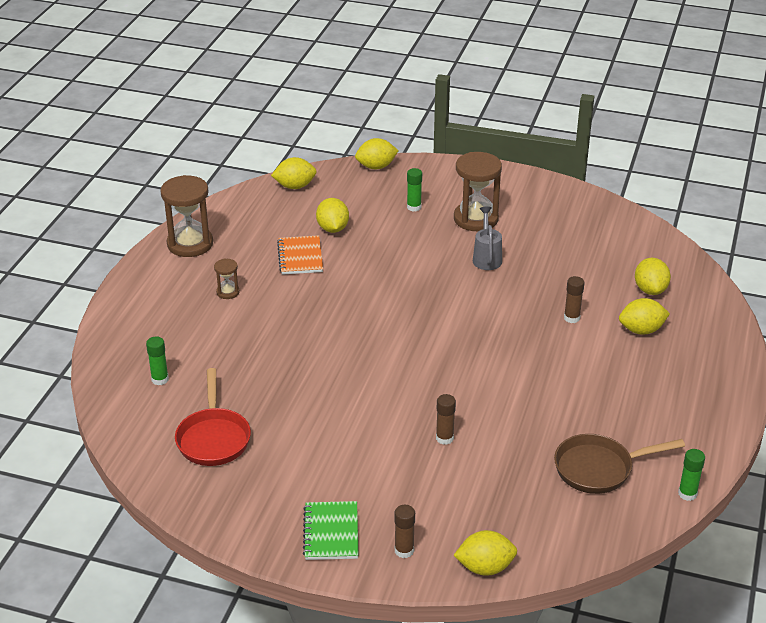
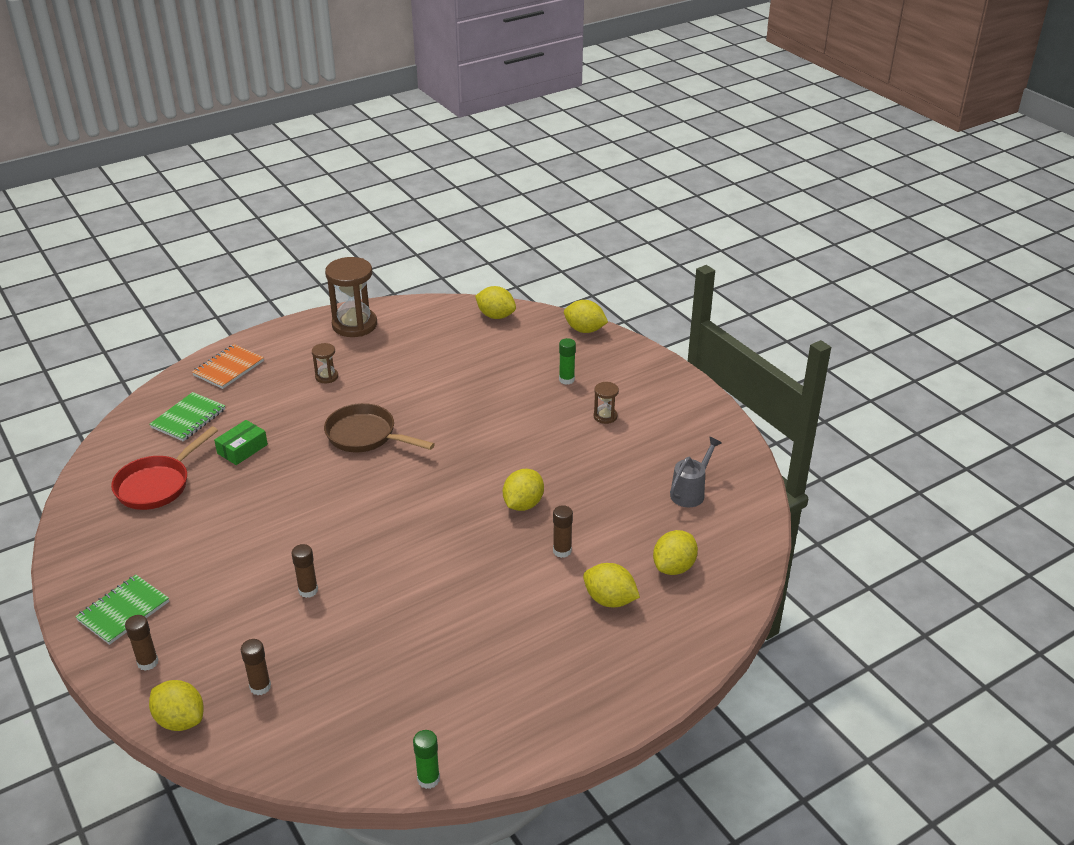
camera: 40 degrees right, 0 degrees up
green glue stick [146,337,169,385] -> green notebook [149,392,225,441]
orange notebook [277,235,323,275] -> orange notebook moved to [192,344,264,389]
yellow lemon [316,198,349,233] -> yellow lemon moved to [503,469,544,511]
brown hourglass [454,152,502,231] -> brown hourglass [593,382,619,424], size x0.48
grey watering can [473,207,502,270] -> grey watering can moved to [670,437,722,507]
brown pan [554,434,685,494] -> brown pan moved to [324,403,435,452]
none -> green box [214,420,268,465]
none -> brown glue stick [241,639,271,695]

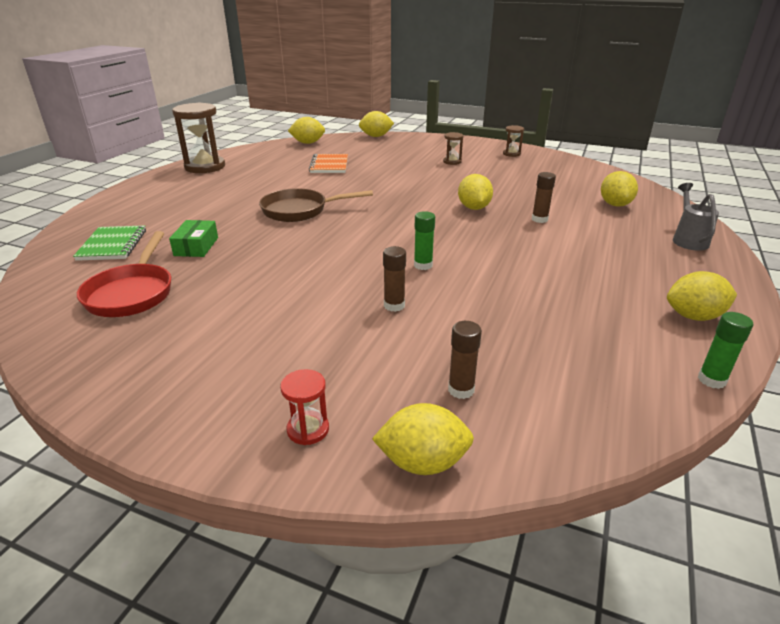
camera: 35 degrees left, 5 degrees down
green notebook [75,575,169,645] -> none
brown glue stick [125,615,158,671] -> red hourglass [280,369,329,445]
orange notebook [192,344,264,389] -> orange notebook moved to [309,154,348,173]
brown hourglass [312,343,338,383] -> brown hourglass moved to [503,125,524,157]
green glue stick [559,338,576,385] -> green glue stick moved to [414,211,435,270]
yellow lemon [583,563,640,607] -> yellow lemon moved to [667,271,737,321]
grey watering can [670,437,722,507] -> grey watering can moved to [673,183,719,251]

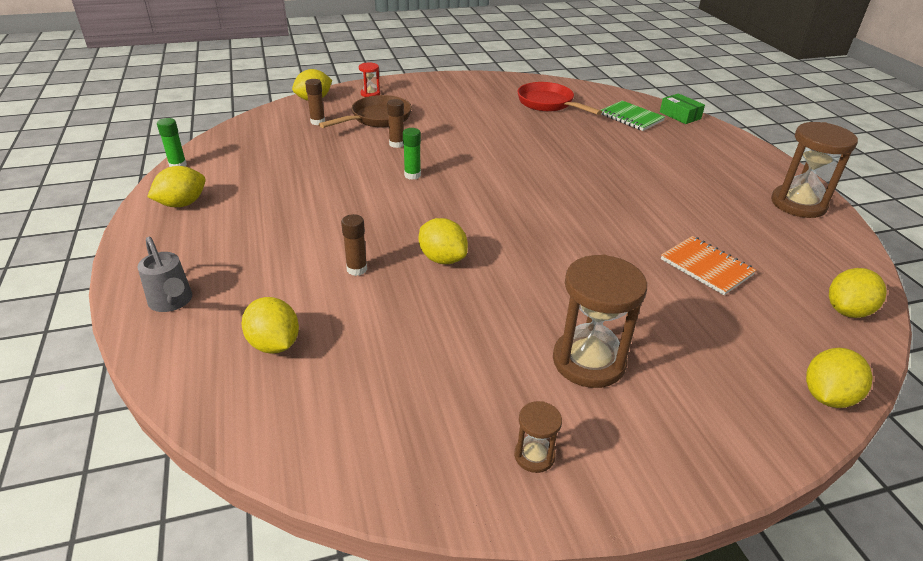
camera: 140 degrees right, 5 degrees up
green box [169,220,218,257] -> green box moved to [660,93,705,124]
brown pan [259,188,373,222] -> brown pan moved to [319,95,412,128]
brown hourglass [443,132,463,165] -> brown hourglass [553,255,647,388], size x2.08

